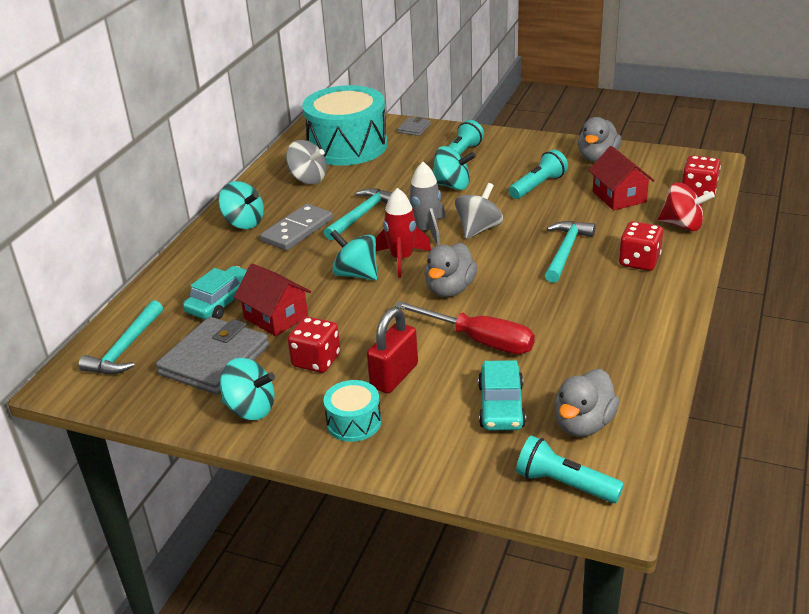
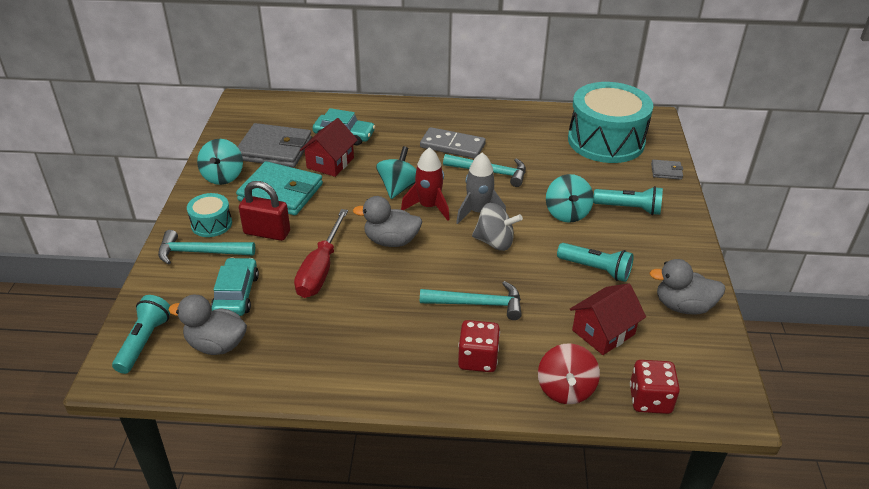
camera: 70 degrees right, 5 degrees up
turquoise hammer [79,300,163,374] -> turquoise hammer moved to [158,230,255,265]
turquoise spinning top [219,181,264,229] -> none
grey spinning top [286,140,327,184] -> none
red dice [287,316,341,373] -> turquoise wallet [236,161,323,215]
turquoise car [478,360,526,430] -> turquoise car turned 105 degrees clockwise [211,257,259,316]

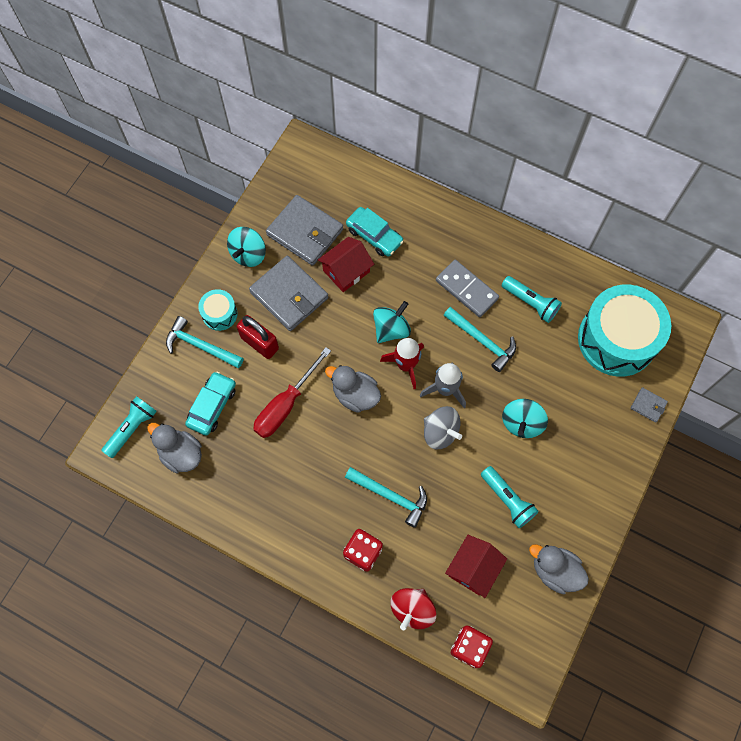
camera: 25 degrees right, 30 degrees up
turquoise wallet [236,161,323,215] -> grey wallet [249,256,328,331]
red house [570,283,646,355] -> red house turned 45 degrees counterclockwise [445,535,507,598]
turquoise flashlight [593,186,663,215] -> turquoise flashlight moved to [502,276,562,323]

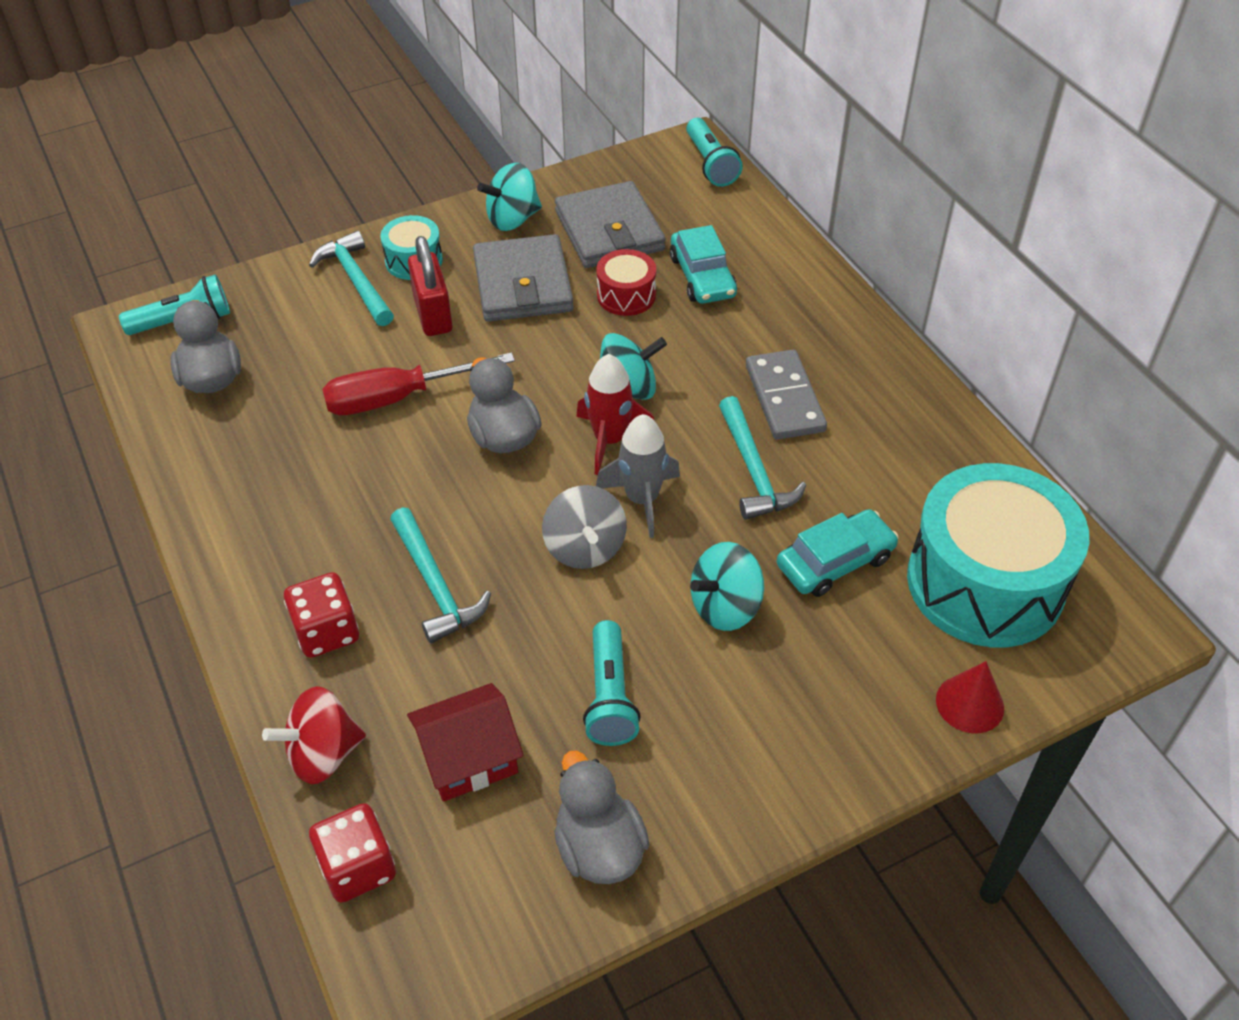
camera: 35 degrees right, 20 degrees down
turquoise car [185,372,236,436] -> turquoise car moved to [777,509,899,597]
red house [318,237,374,292] -> red drum [596,249,656,316]
turquoise flashlight [502,276,562,323] -> turquoise flashlight moved to [686,118,743,187]
grey wallet [631,387,668,423] -> red cone [936,661,1004,733]

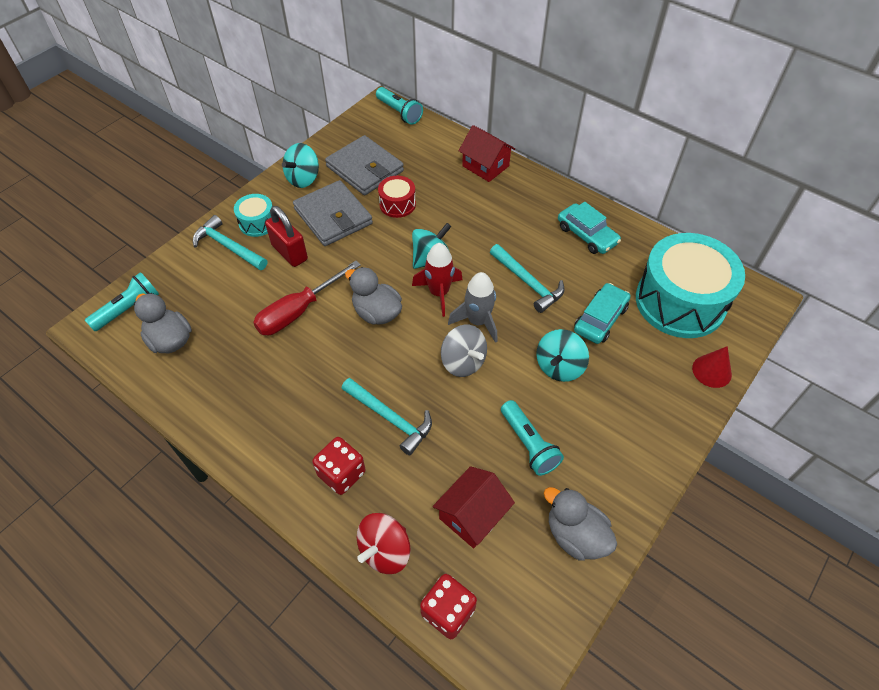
camera: 25 degrees left, 5 degrees up
turquoise car [670,225,737,304] -> turquoise car moved to [558,202,621,254]
grey domino [746,350,827,440] -> none
none -> red house [459,125,515,182]

